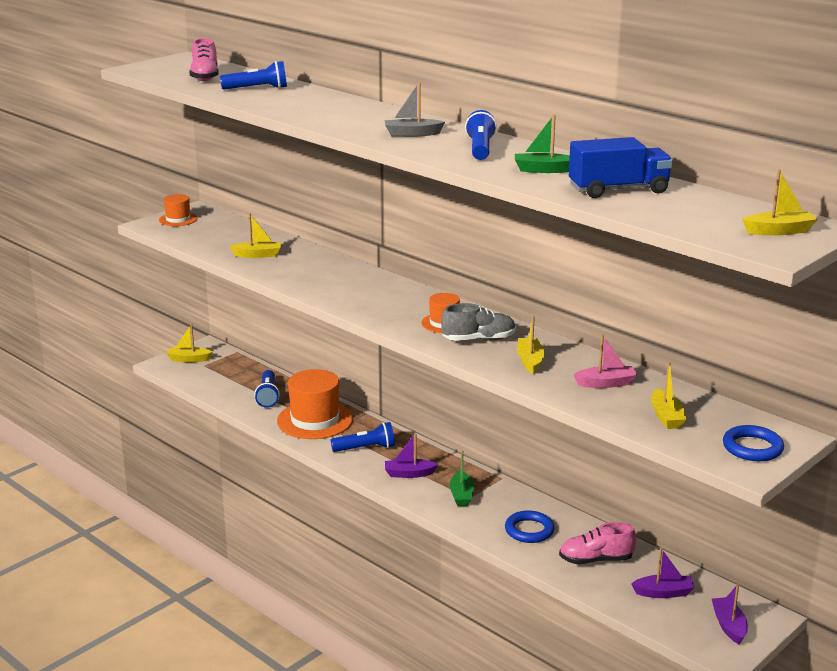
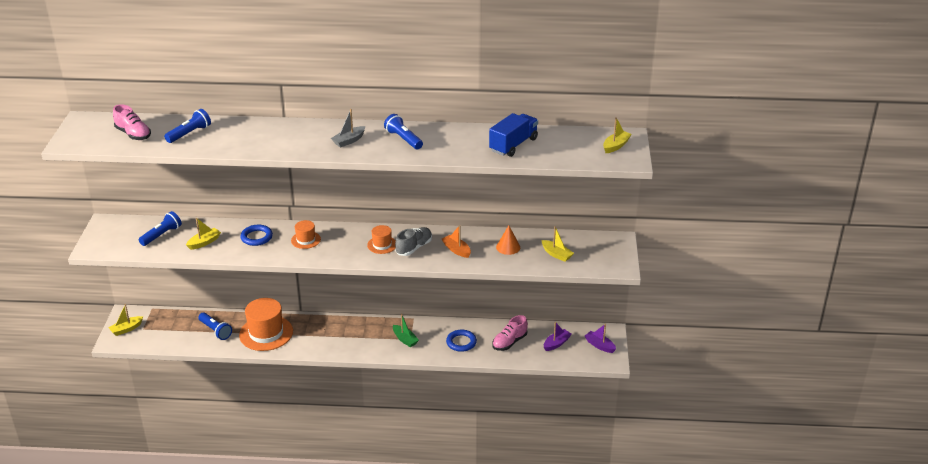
camera: 40 degrees left, 10 degrees up
orange hat [159,194,197,226] -> orange hat moved to [291,220,321,249]
blue flashlight [330,422,395,452] -> blue flashlight moved to [139,211,182,246]
purple boat [385,433,438,478] -> none
green boat [515,114,570,173] -> none
yellow boat [517,316,545,374] -> orange boat [442,225,471,258]
pink boat [573,334,637,388] -> orange cone [496,225,520,255]
blue ring [723,425,784,461] -> blue ring moved to [240,225,273,246]

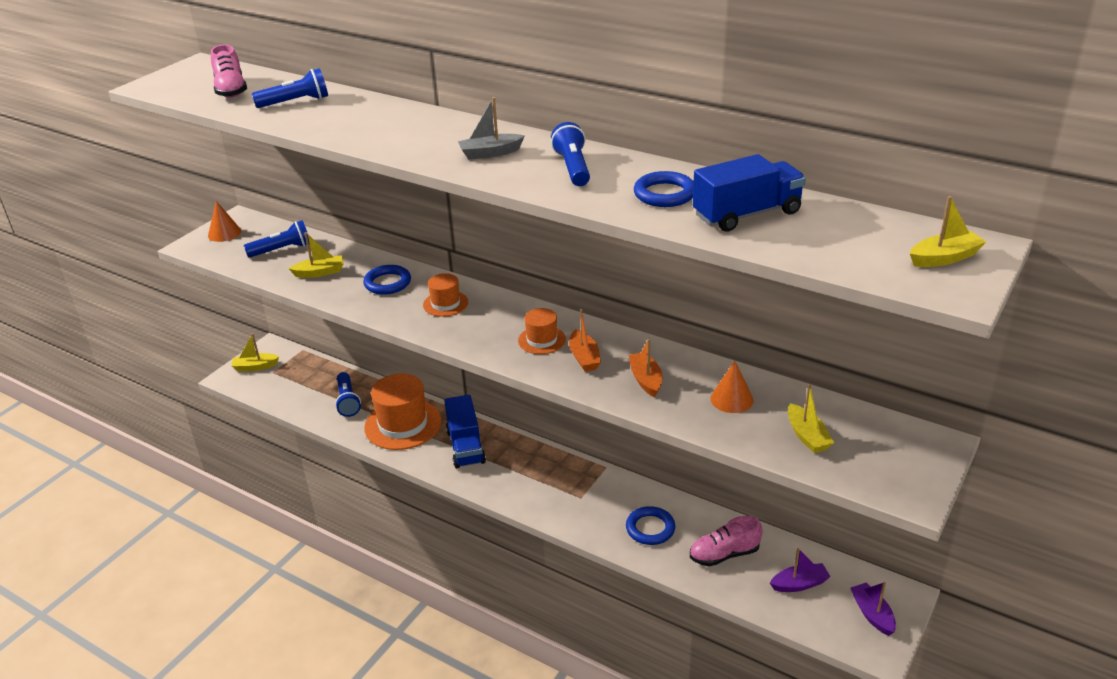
camera: 30 degrees right, 0 degrees up
green boat [393,314,419,347] -> none
grey shoe [395,227,432,256] -> orange boat [569,309,601,372]
none -> orange cone [208,201,241,242]
none -> blue truck [444,395,486,468]
none -> blue ring [634,171,694,207]

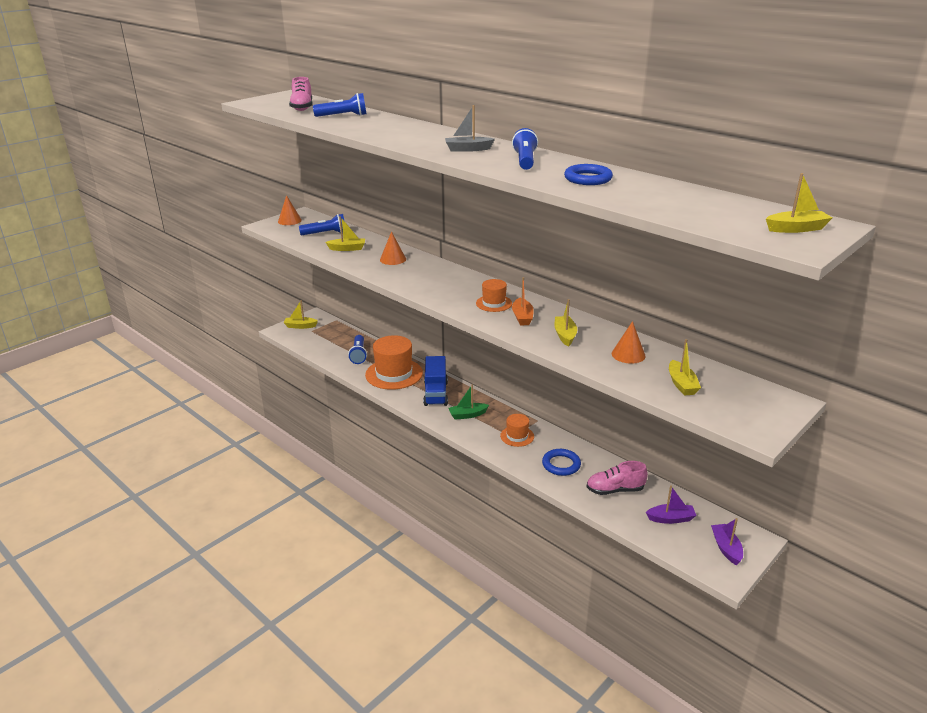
camera: 10 degrees right, 5 degrees down
blue ring [363,265,411,295] -> orange cone [380,231,406,265]
orange hat [423,273,468,317] -> orange hat moved to [500,414,534,447]
orange boat [629,338,662,397] -> yellow boat [554,299,577,347]
blue truck [693,154,806,232] -> none
none -> green boat [449,384,489,420]

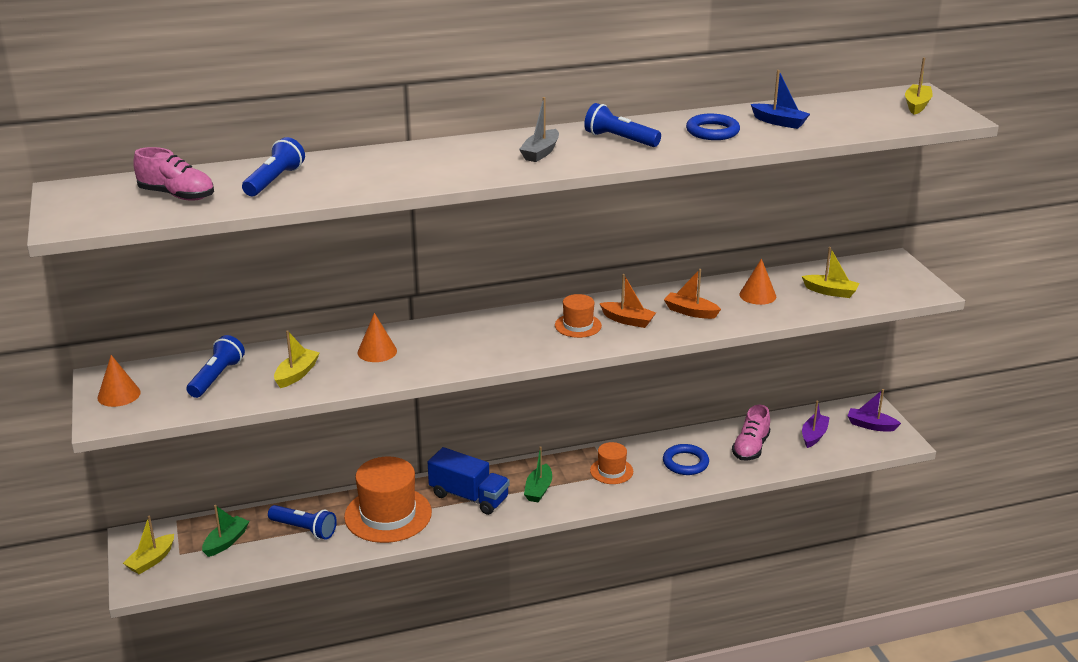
camera: 60 degrees left, 0 degrees up
yellow boat [554,299,577,347] -> orange boat [664,269,721,319]
none -> green boat [202,505,249,557]
none -> blue boat [751,70,810,129]

